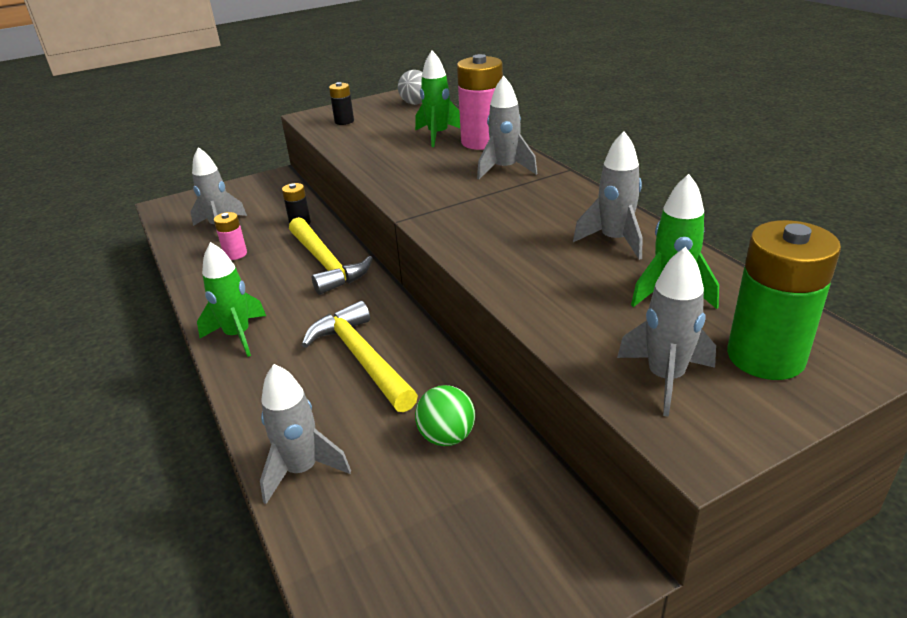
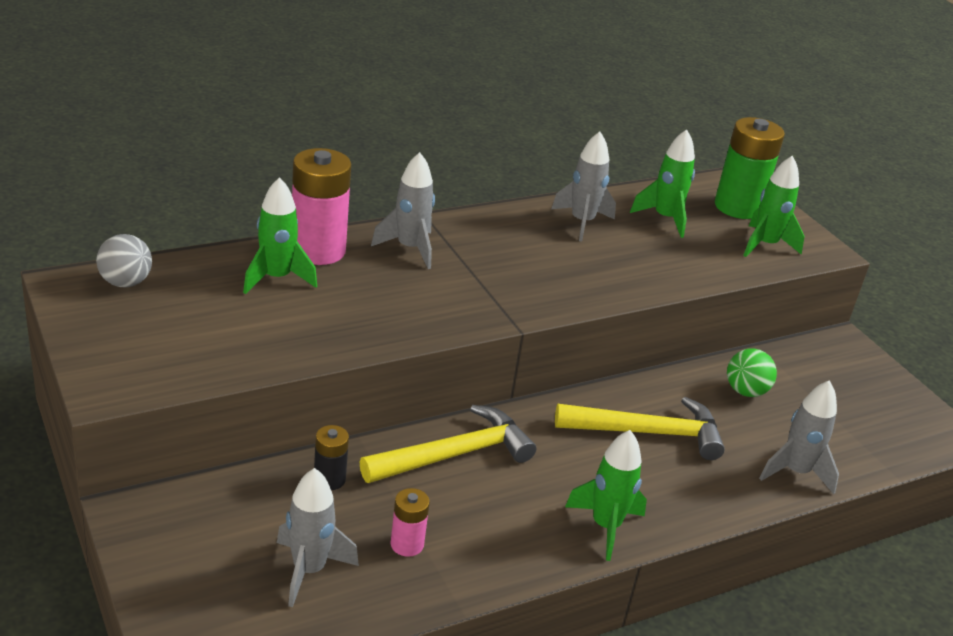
camera: 95 degrees left, 0 degrees up
yellow hammer [302,301,418,412] -> yellow hammer turned 150 degrees counterclockwise [555,397,725,460]
black battery [329,82,354,125] -> none
grey rocket [617,247,716,417] -> green rocket [743,155,804,257]

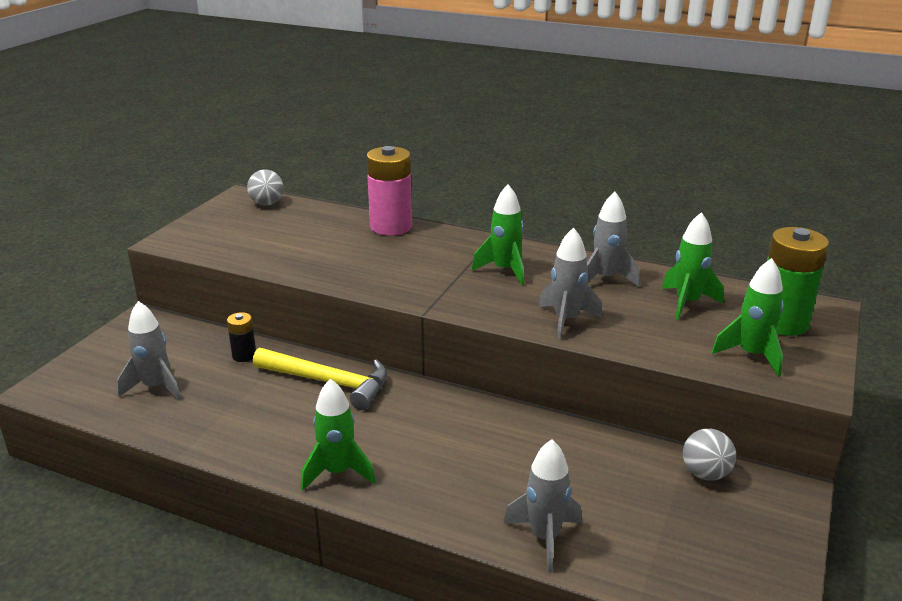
camera: 55 degrees right, 5 degrees down
green rocket [243,177,317,294] -> green rocket moved to [472,185,524,285]
grey rocket [371,152,435,269] -> grey rocket moved to [539,227,602,340]
pink battery [390,488,430,557] -> none
yellow hammer [555,397,725,460] -> none
green ball [727,348,777,397] -> none
none -> grey ball [683,429,736,481]

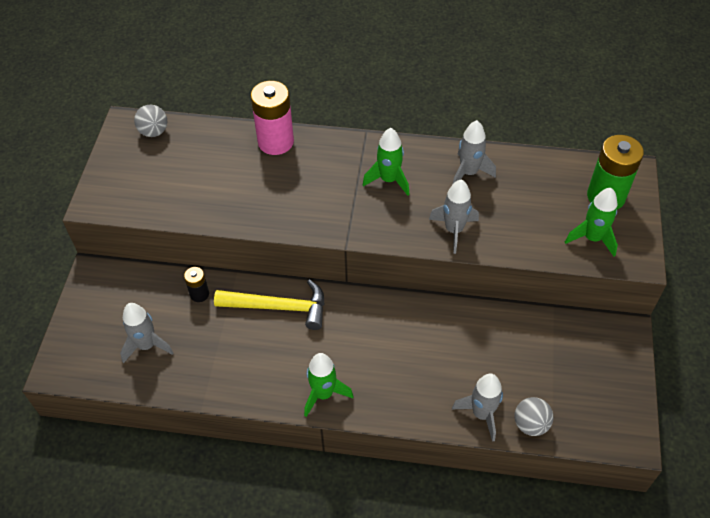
camera: 15 degrees left, 25 degrees up
green rocket [662,212,724,320] -> none
grey ball [683,429,736,481] -> grey ball moved to [514,397,554,436]

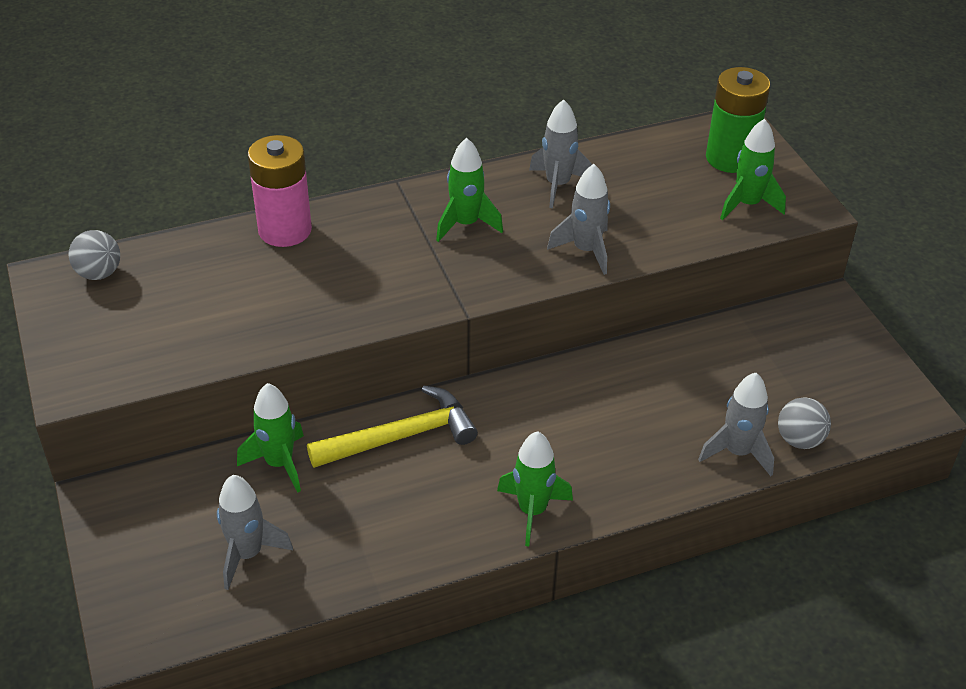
camera: 30 degrees left, 10 degrees down
black battery [184,267,209,302] -> green rocket [237,383,304,493]

